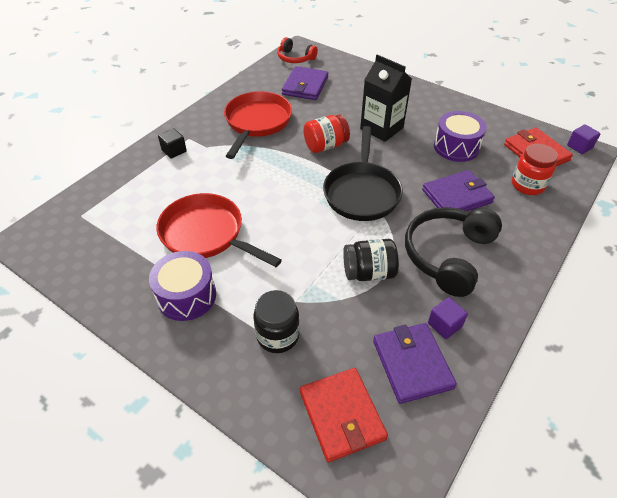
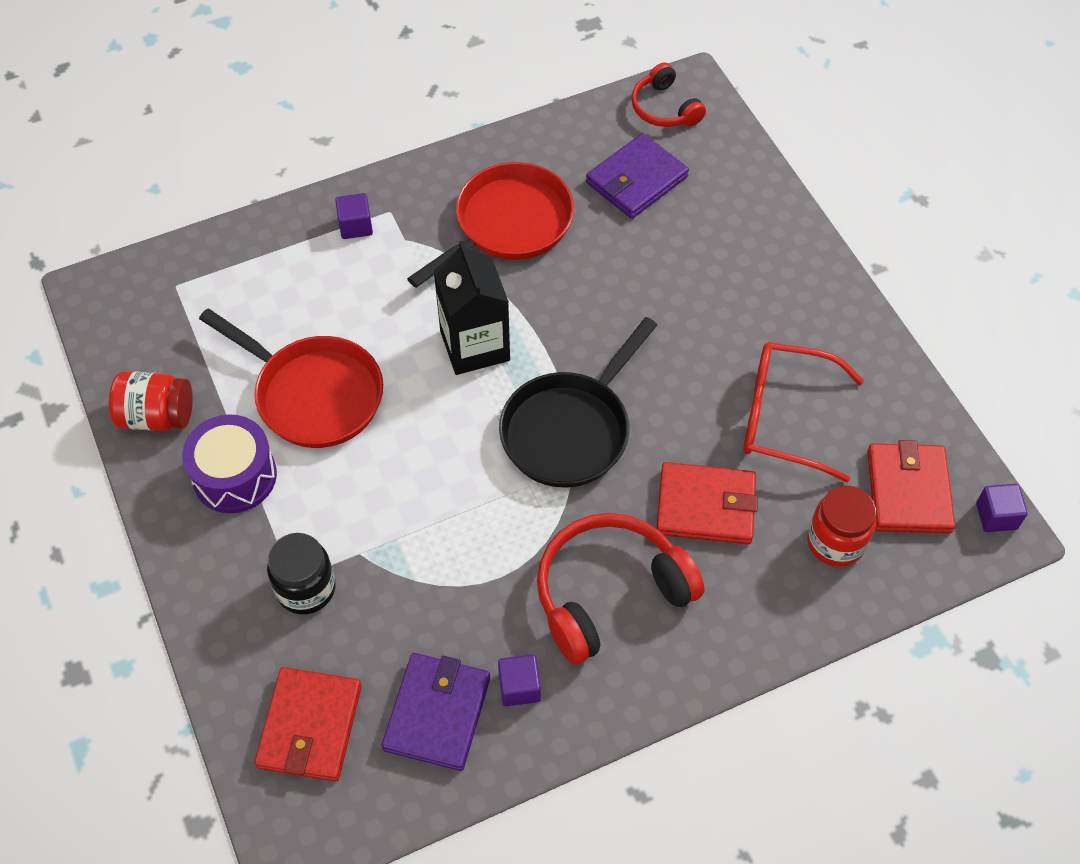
camera: 30 degrees right, 10 degrees up
red pan [156,193,282,267] -> red pan turned 150 degrees clockwise [199,308,383,448]
black cube [158,128,187,159] -> purple cube [335,193,373,239]
red jar [303,115,350,153] -> red jar moved to [109,371,193,431]
black jar [343,239,399,281] -> none
black carton [360,55,412,142] -> black carton moved to [433,241,510,375]
black headphones [405,207,502,297] -> red headphones [537,513,705,664]
purple wallet [422,170,495,211] -> red wallet [656,462,758,544]
purple drum [434,111,487,162] -> red glasses [743,342,864,483]

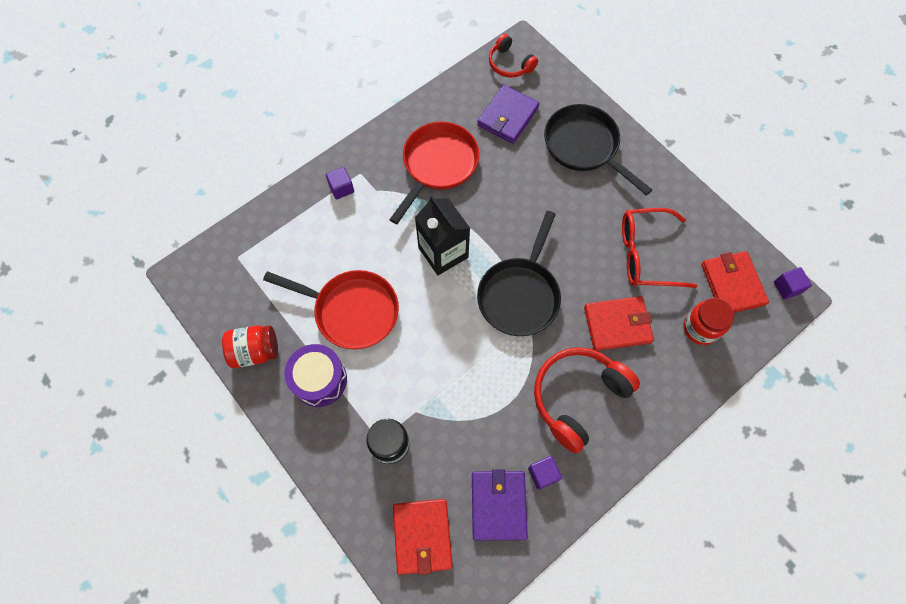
camera: 15 degrees left, 10 degrees up
none -> black pan [544,104,652,196]

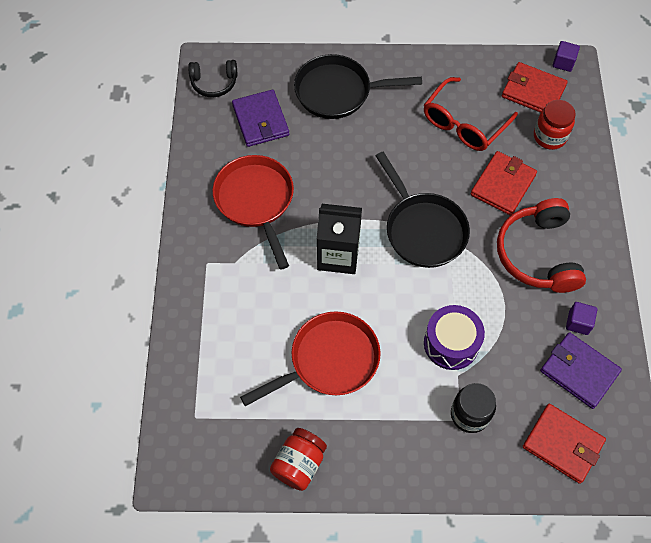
camera: 50 degrees left, 5 degrees down
purple drum [284,344,347,407] -> purple drum moved to [424,305,485,370]
purple cube [326,167,354,199] -> none
red headphones [489,34,538,78] -> black headphones [188,60,237,97]

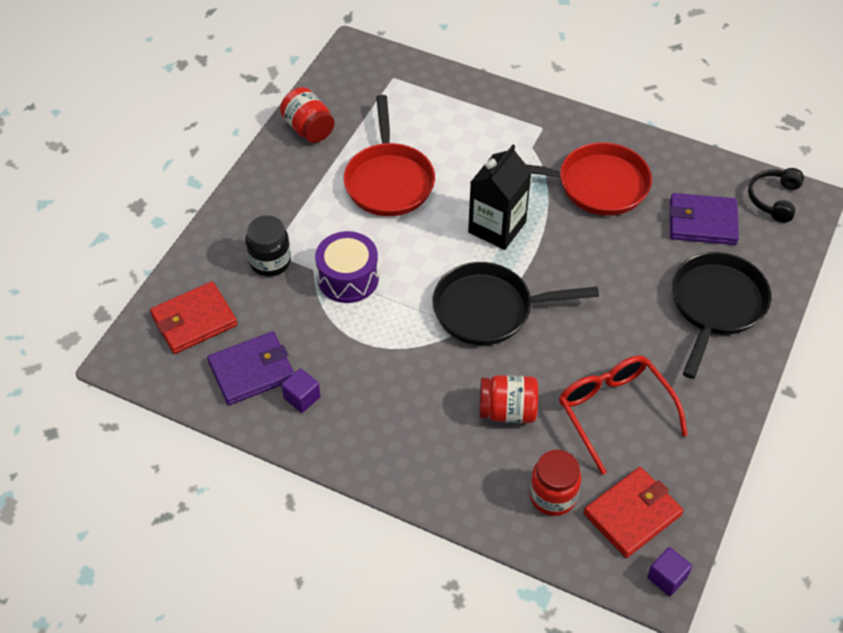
camera: 115 degrees right, 10 degrees down
red wallet [471,151,537,216] -> red jar [479,375,538,423]
red headphones [497,198,586,293] -> none

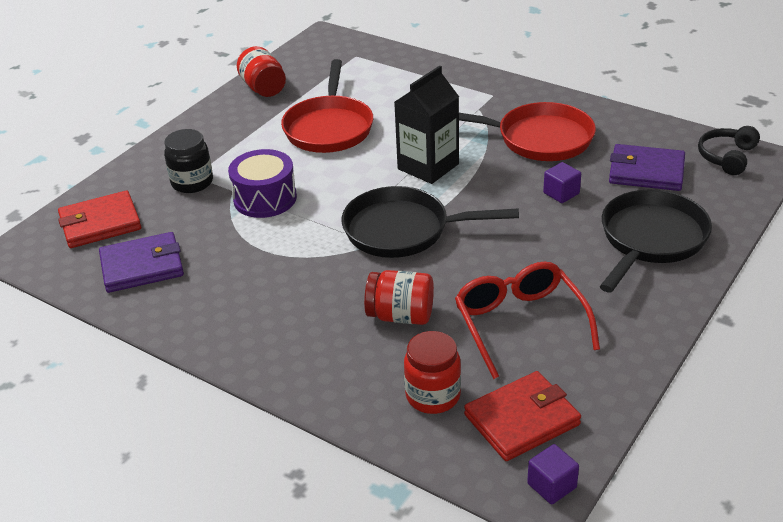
camera: 10 degrees right, 15 degrees down
purple cube [282,369,320,413] -> purple cube moved to [543,162,581,203]

